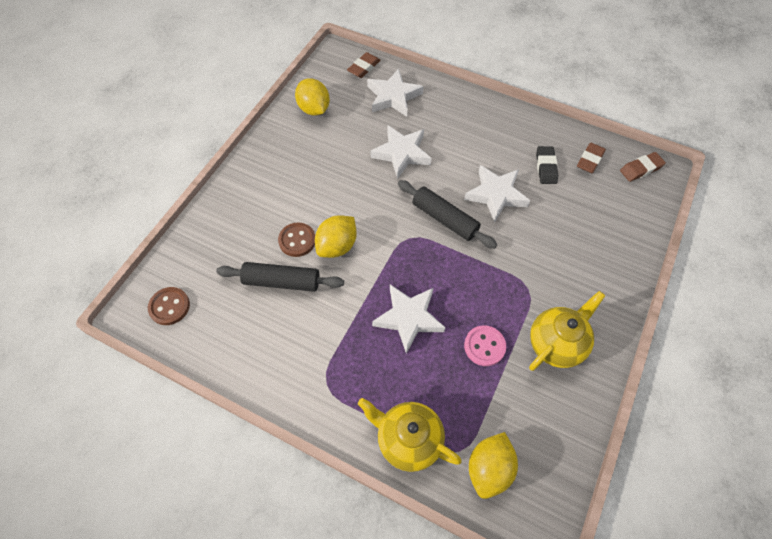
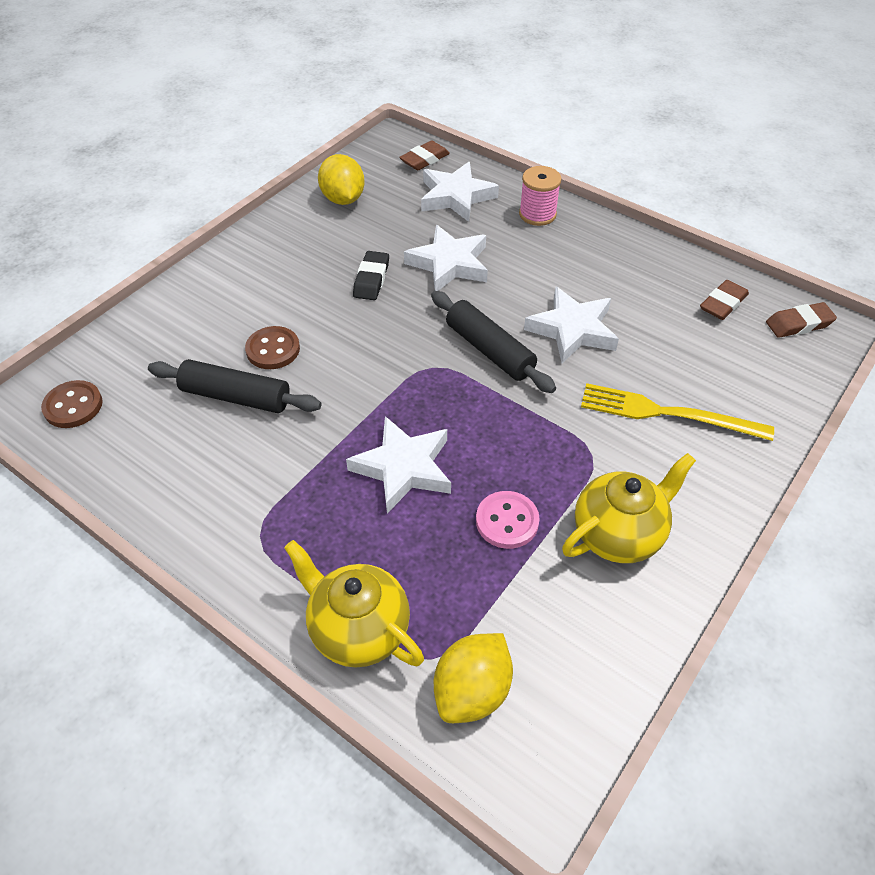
camera: 10 degrees right, 10 degrees down
yellow lemon [315,215,357,258] -> none
black eraser [536,146,558,184] -> black eraser moved to [353,251,389,300]
none -> pink spool [519,166,562,226]
none -> yellow fork [581,383,774,441]

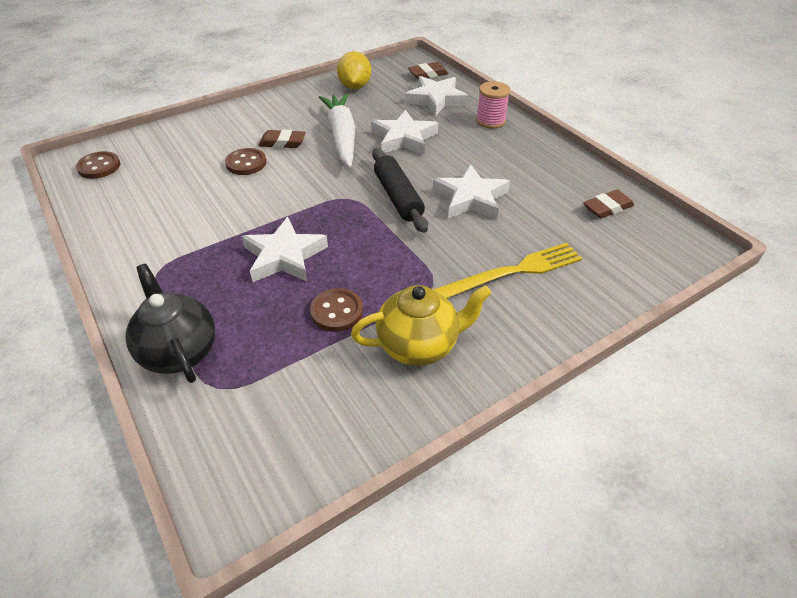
camera: 20 degrees right, 5 degrees down
black rolling pin [148,359,321,413] -> none
yellow teapot [284,540,424,668] -> black teapot [126,264,215,383]
black eraser [353,251,389,300] -> white carrot [319,93,355,168]
yellow lemon [434,633,513,723] -> none
pink button [476,491,540,549] -> brown button [310,288,363,332]
yellow fork [581,383,774,441] -> yellow fork turned 120 degrees clockwise [433,243,582,298]
brown eraser [766,302,837,338] -> brown eraser moved to [258,129,306,148]

